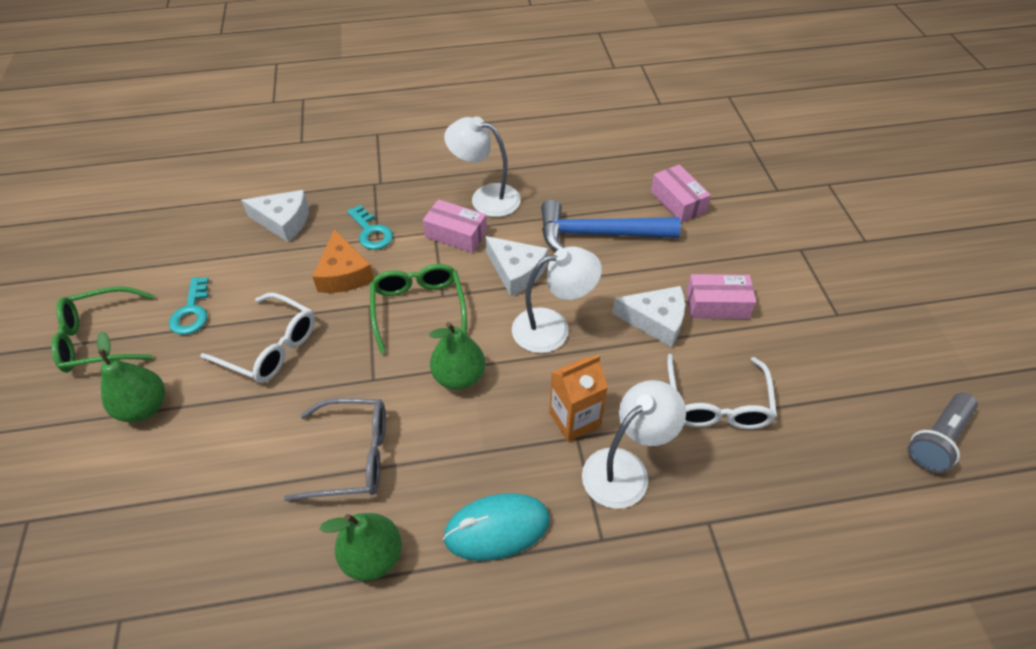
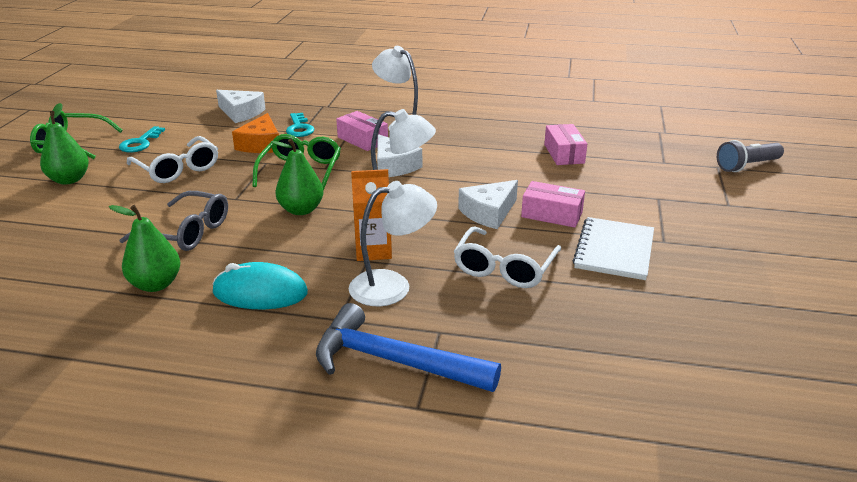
camera: 20 degrees right, 20 degrees down
blue hammer [541,199,681,251] -> blue hammer moved to [316,303,501,392]
white cheese [612,286,685,347] -> white cheese turned 105 degrees clockwise [458,180,518,229]
grey flashlight [908,393,978,473] -> grey flashlight moved to [717,140,784,172]
none -> white notebook [573,217,654,280]

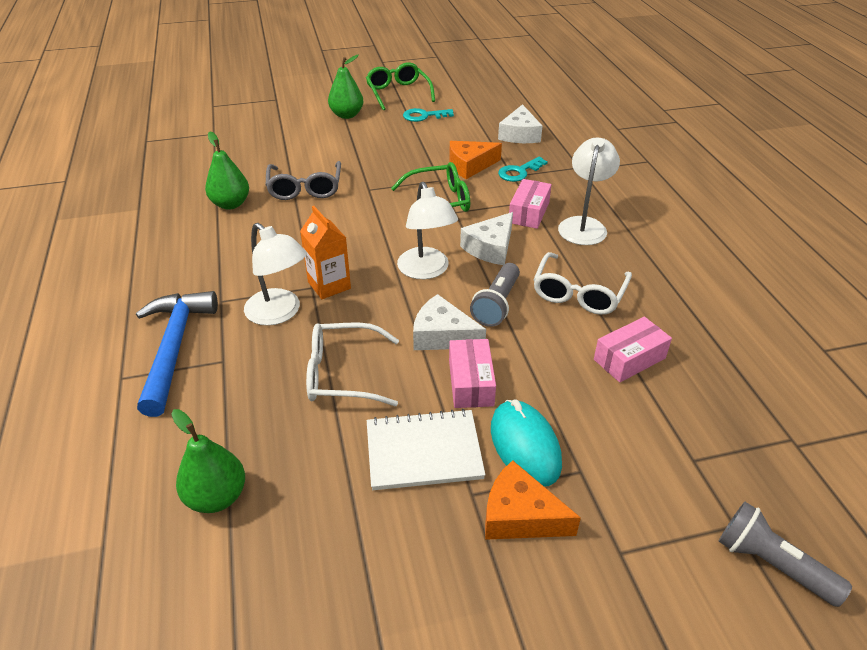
camera: 65 degrees right, 10 degrees up
white glasses [127,136,218,183] -> white glasses moved to [533,252,632,315]
turquoise mouse [212,262,308,309] -> turquoise mouse moved to [491,400,562,487]
green pear [271,139,323,215] -> green pear moved to [171,409,245,513]
none -> grey flashlight [470,263,520,327]
none -> orange cheese [485,460,581,540]

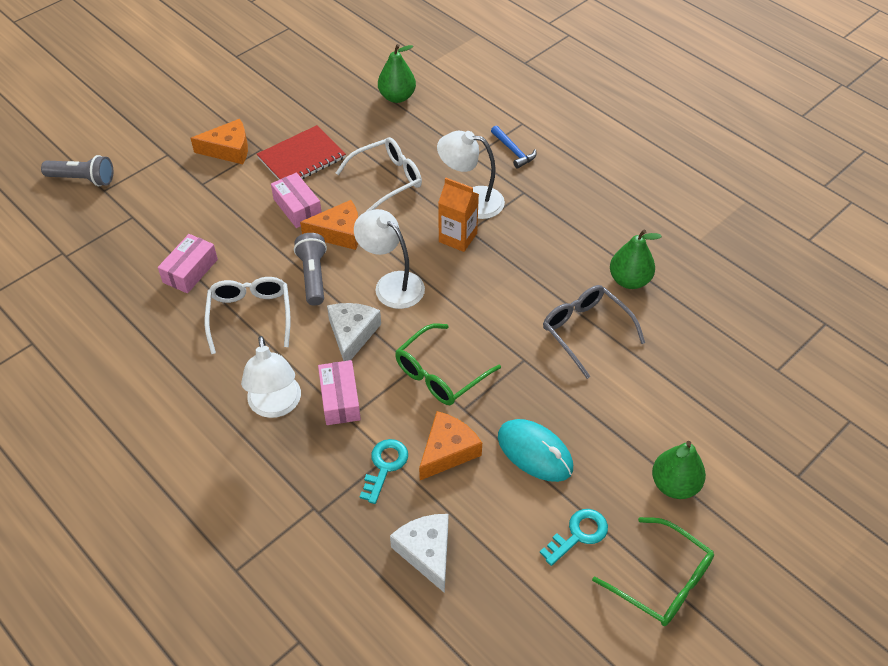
camera: 150 degrees right, 10 degrees up
blue hammer [136,291,218,417] -> blue hammer [491,126,536,169], size x0.50
white notebook [367,409,485,490] -> red notebook [257,125,346,180]
white cheese [413,294,486,350] -> orange cheese [300,200,358,250]
turquoise mouse [491,400,562,487] -> turquoise mouse moved to [498,419,573,482]

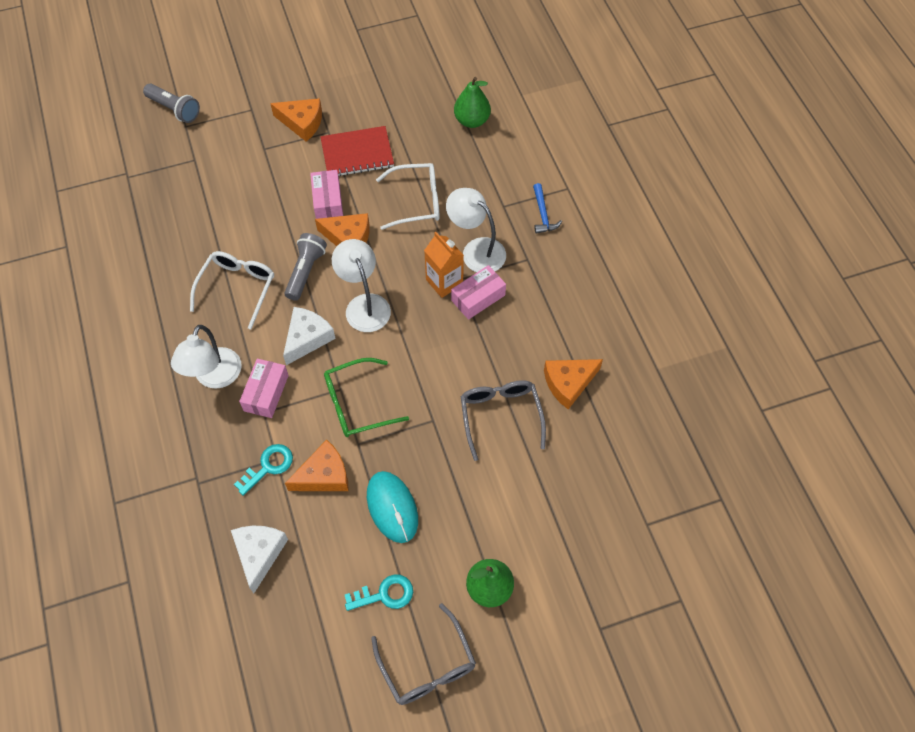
camera: 25 degrees right, 10 degrees up
pink box [158,234,218,293] -> pink box moved to [451,265,506,320]
green glasses [592,517,714,626] -> grey glasses [371,603,476,705]
green pear [610,229,662,289] -> orange cheese [544,359,603,410]

